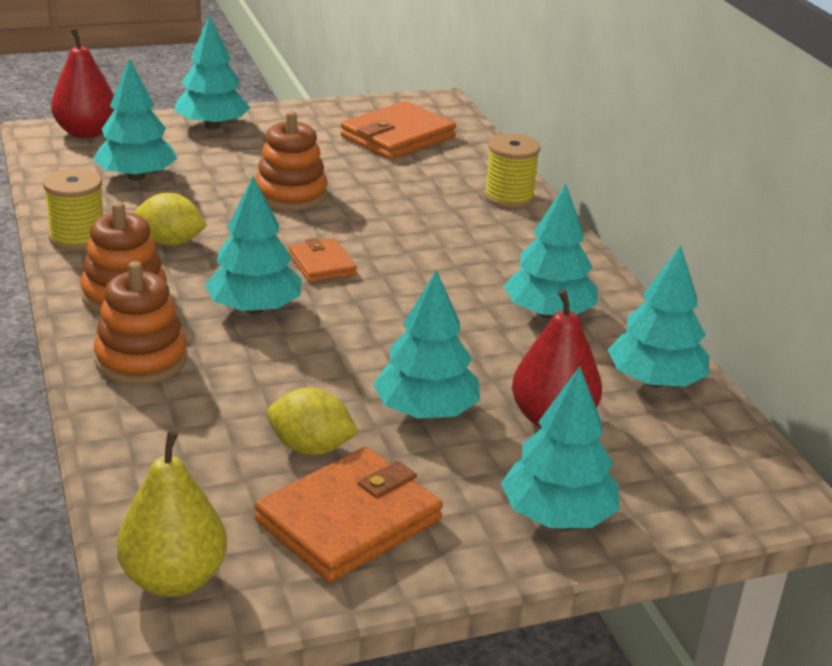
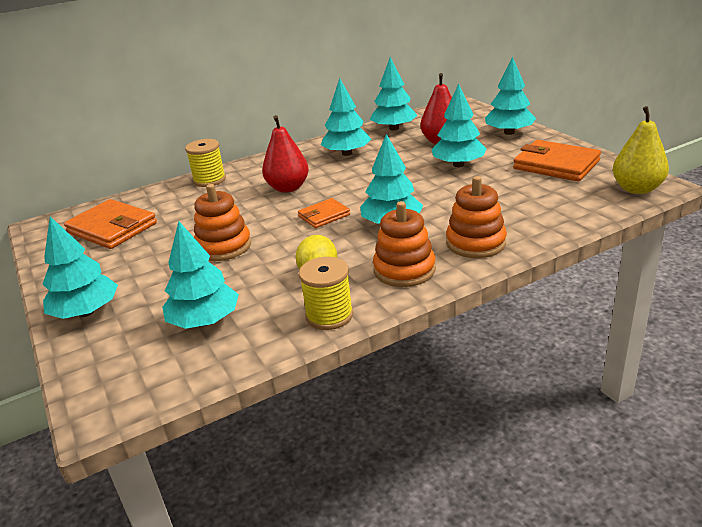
camera: 95 degrees left, 0 degrees up
red pear [51,28,114,138] -> red pear moved to [262,115,309,193]
yellow lemon [267,388,359,455] -> none

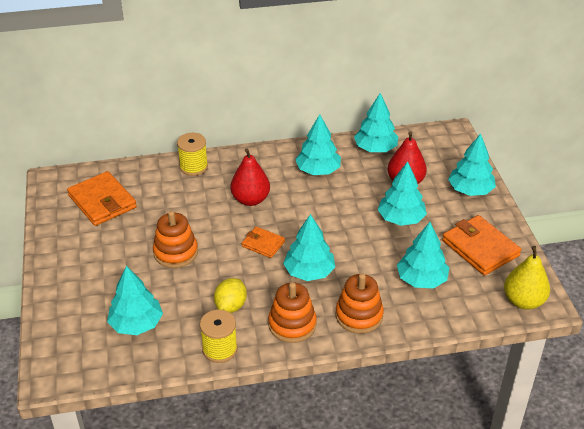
camera: 15 degrees right, 10 degrees up
turquoise tree [42,216,118,319] -> turquoise tree moved to [397,222,449,288]
orange wallet [298,198,350,228] -> orange wallet turned 45 degrees clockwise [242,226,285,258]

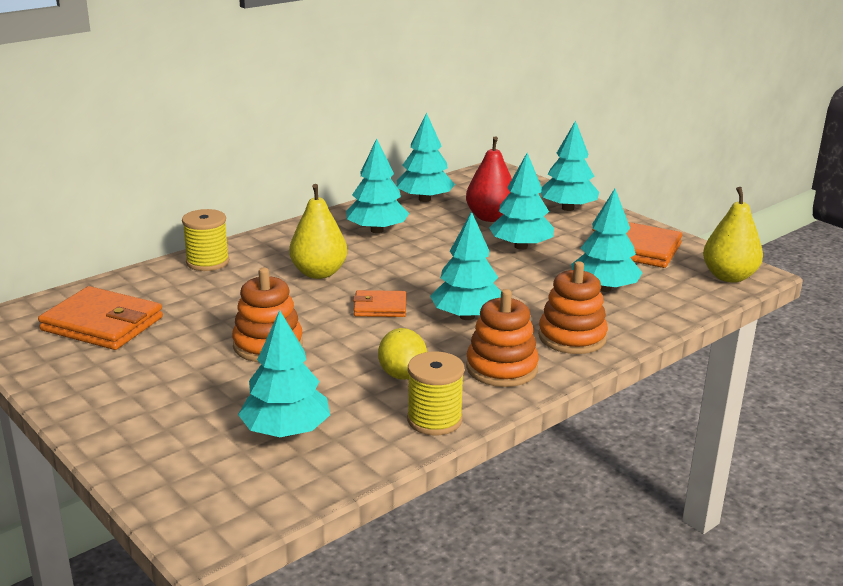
camera: 30 degrees left, 15 degrees down
red pear [230,148,270,206] -> yellow pear [289,184,347,279]

